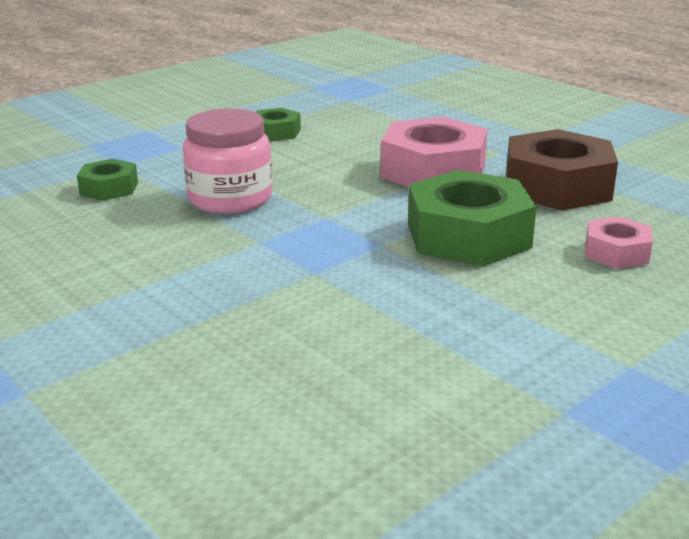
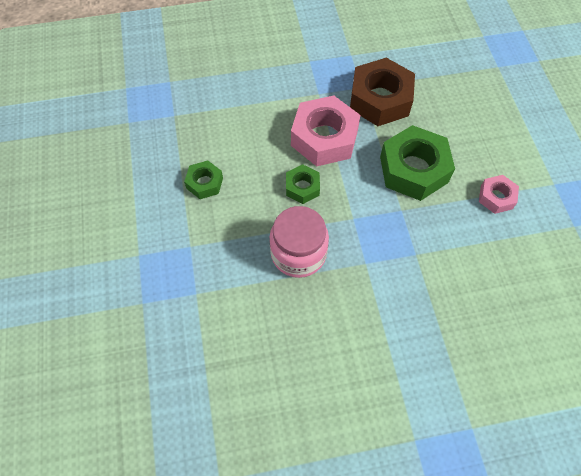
camera: 60 degrees left, 35 degrees up
green nut [77,159,138,201] -> green nut moved to [286,164,320,204]
pink nut [585,216,653,269] -> pink nut moved to [479,175,519,214]

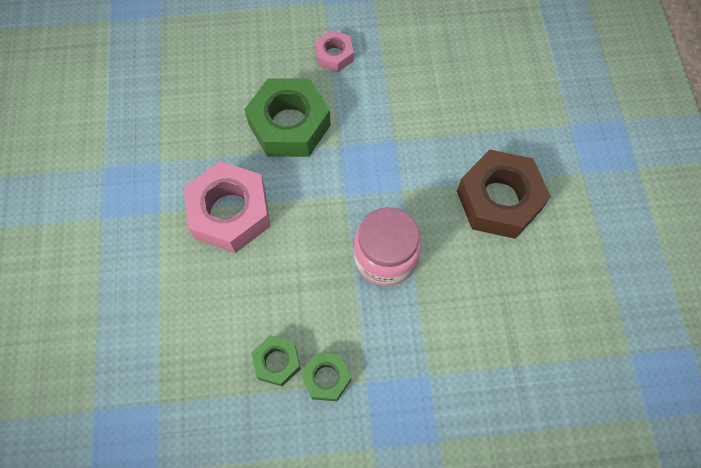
camera: 85 degrees left, 5 degrees up
green nut [286,164,320,204] -> green nut moved to [301,353,351,401]
brown nut [350,58,415,126] -> brown nut moved to [457,150,551,239]

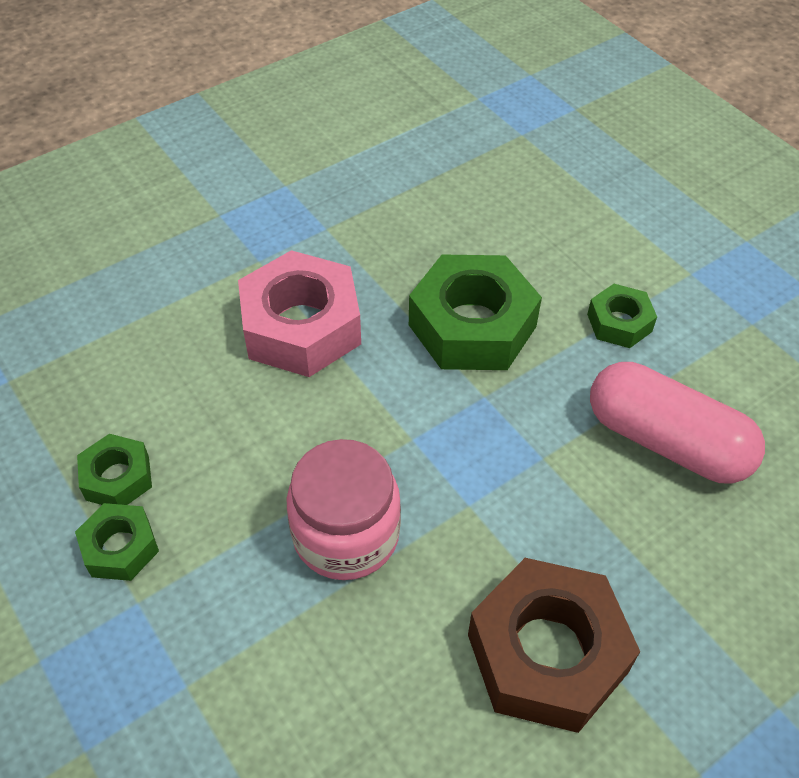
camera: 60 degrees right, 15 degrees down
pink nut [315,30,354,72] -> green nut [587,284,657,348]
none -> pink capsule [590,362,765,484]

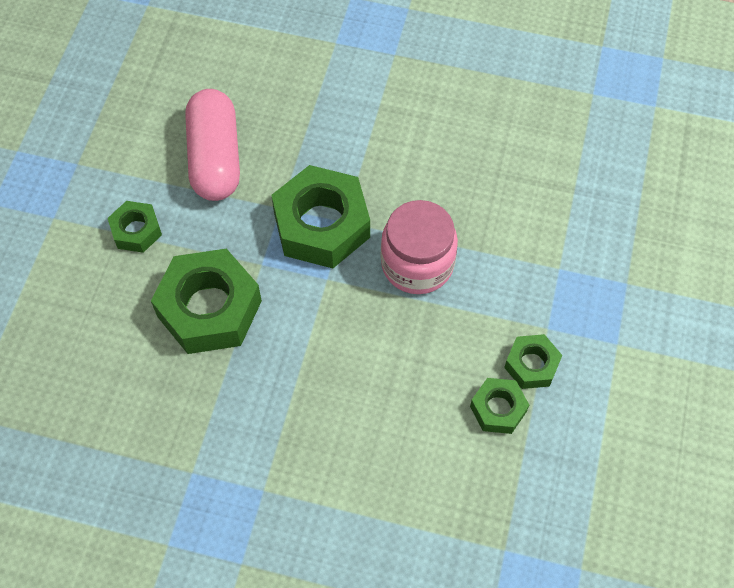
camera: 130 degrees left, 10 degrees up
pink nut [238,250,361,377] -> none
brown nut [468,558,640,733] -> none
none -> green nut [271,165,370,268]

